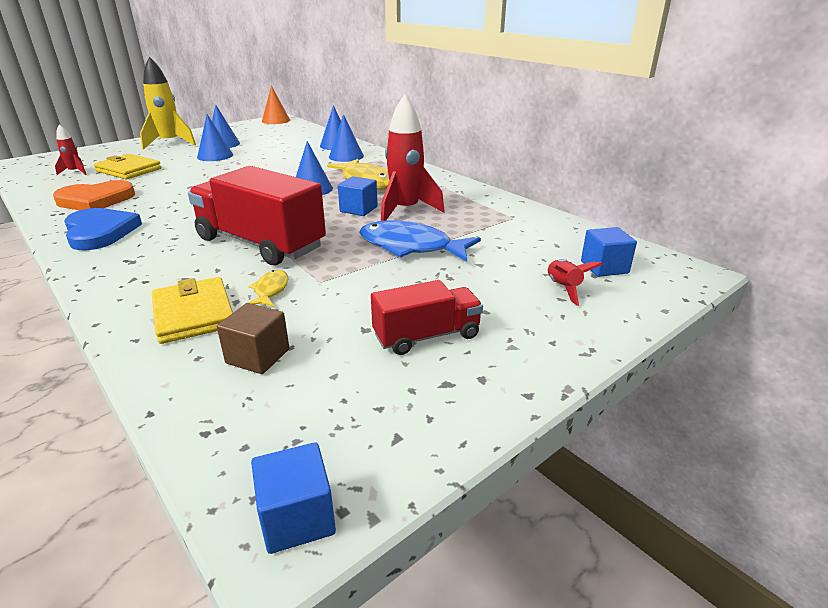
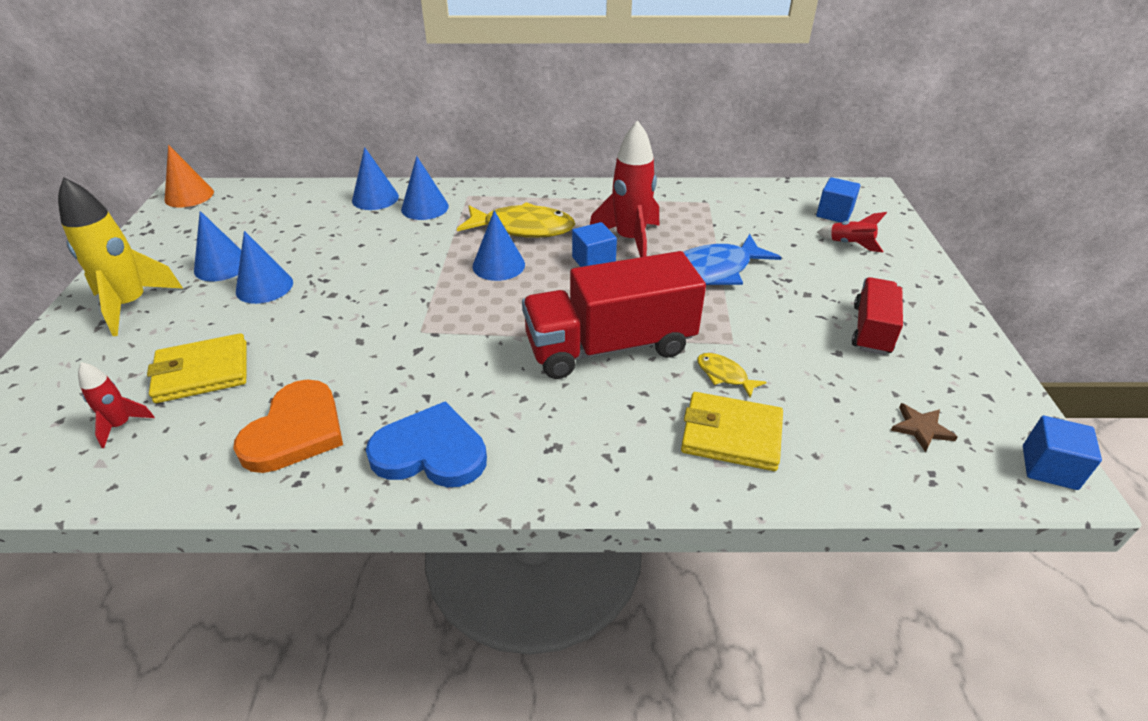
camera: 50 degrees left, 10 degrees up
brown cube [217,303,289,374] -> none
none -> brown star [891,403,958,452]

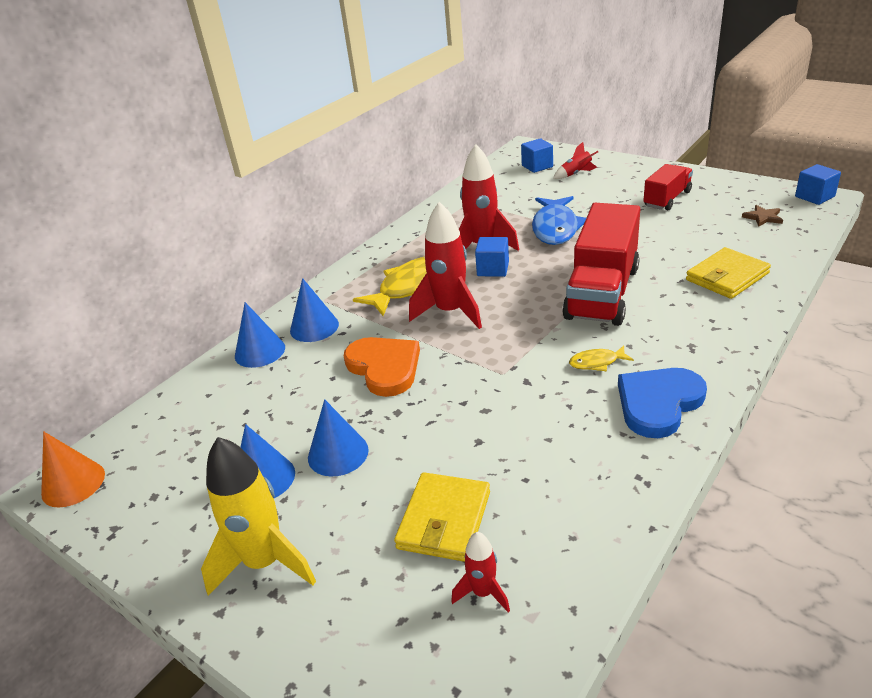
camera: 50 degrees left, 5 degrees down
orange heart [233,380,343,473] -> orange heart moved to [344,337,420,397]
blue cone [472,211,525,281] -> red rocket [409,202,482,329]
yellow fish [697,353,767,398] -> yellow fish moved to [569,345,634,371]
red truck [852,277,903,355] -> red truck turned 75 degrees clockwise [643,164,693,210]

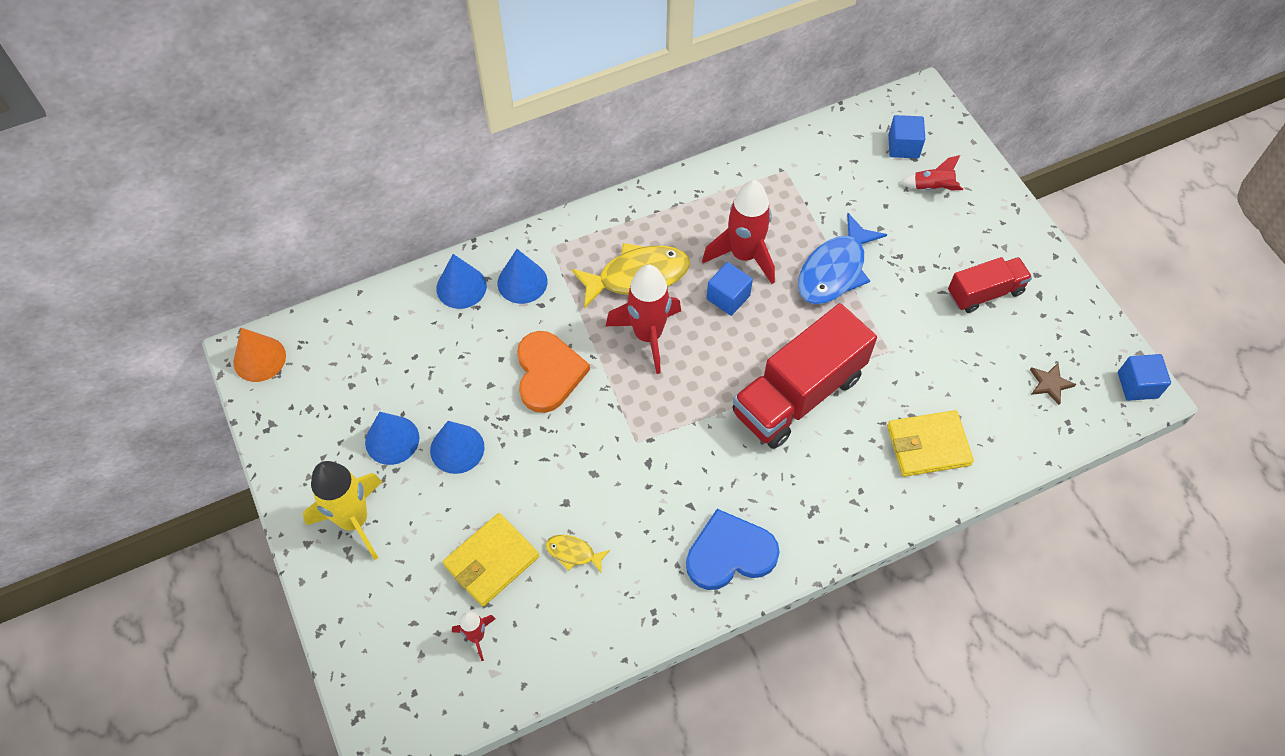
camera: 25 degrees right, 25 degrees up
yellow fish [569,345,634,371] -> yellow fish moved to [546,535,610,572]

